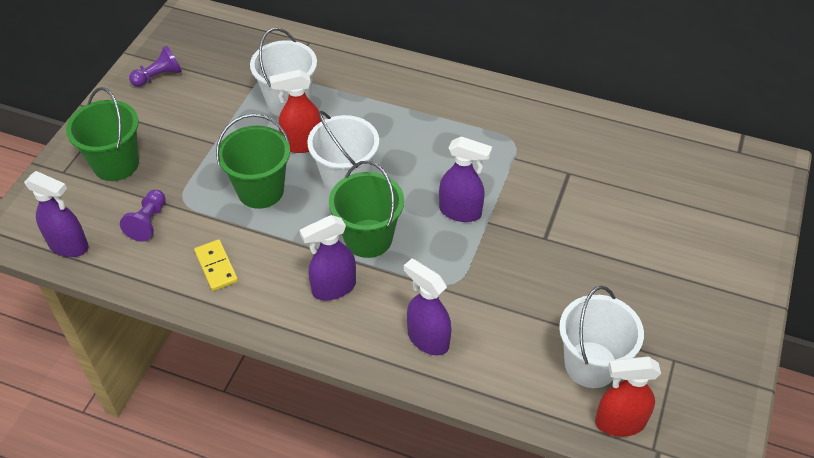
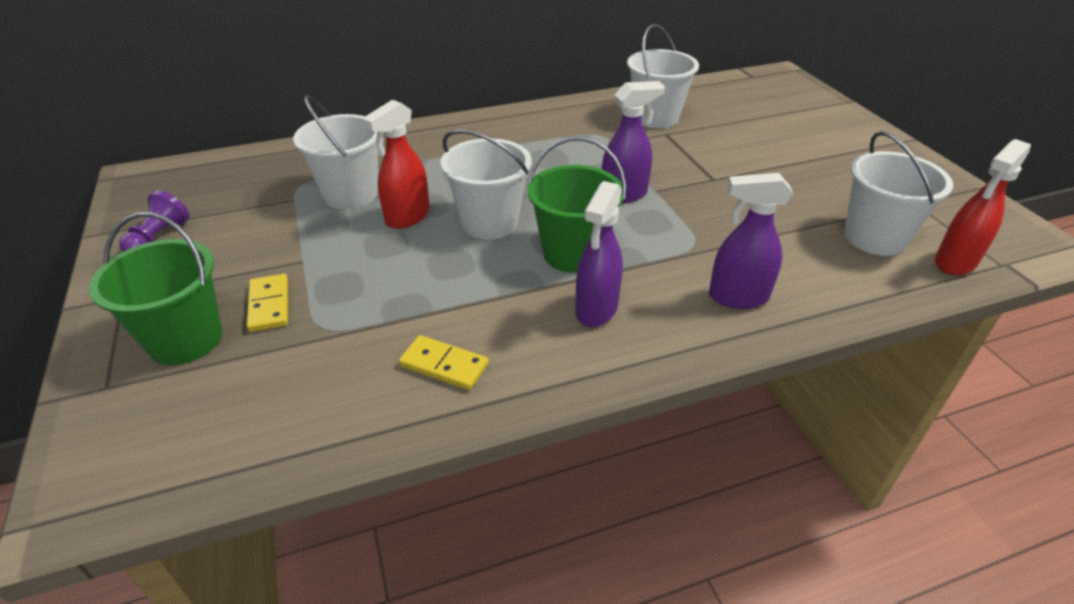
camera: 40 degrees left, 10 degrees down
purple spray bottle [24,171,89,257] -> none
purple pawn [120,190,166,242] -> none
green bucket [216,114,290,209] -> none
none -> yellow domino [247,274,288,332]
none -> white bucket [627,24,699,129]

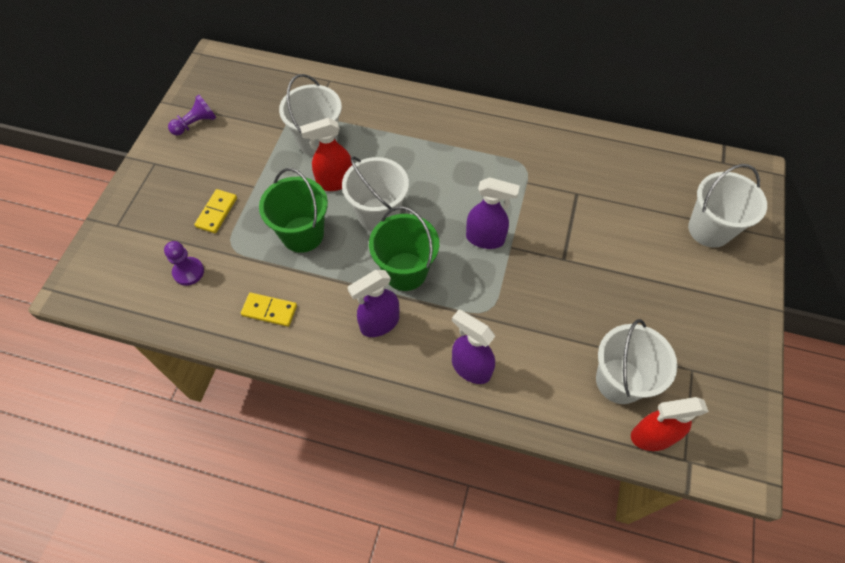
camera: 35 degrees right, 20 degrees up
green bucket [89,212,222,365] -> green bucket moved to [259,168,328,253]
yellow domino [399,335,489,390] -> yellow domino turned 45 degrees counterclockwise [241,293,297,327]
white bucket [627,24,699,129] -> white bucket moved to [688,164,767,248]
none -> purple pawn [164,241,204,286]

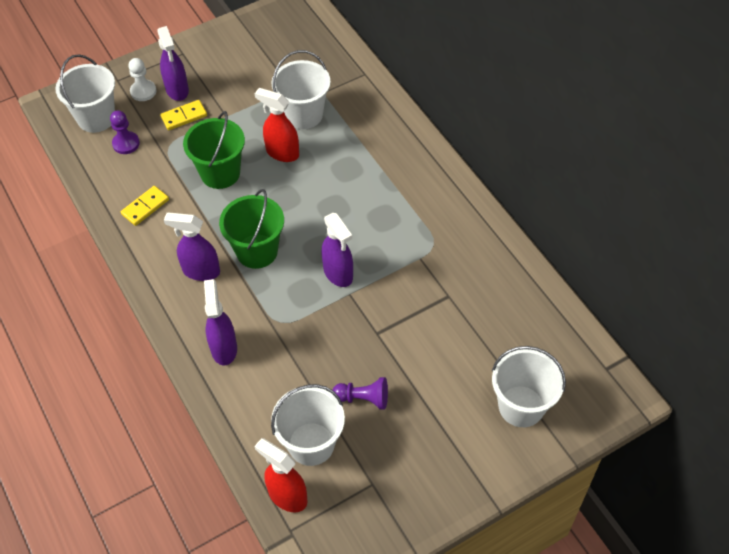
camera: 45 degrees right, 5 degrees down
purple pawn [168,95,216,135] -> purple pawn moved to [332,377,388,410]
yellow domino [241,293,297,327] -> yellow domino turned 75 degrees clockwise [121,186,169,226]
white bucket [342,156,409,232] -> white bucket moved to [55,54,115,133]
none -> white pawn [128,58,156,101]
none -> purple spray bottle [157,26,189,101]

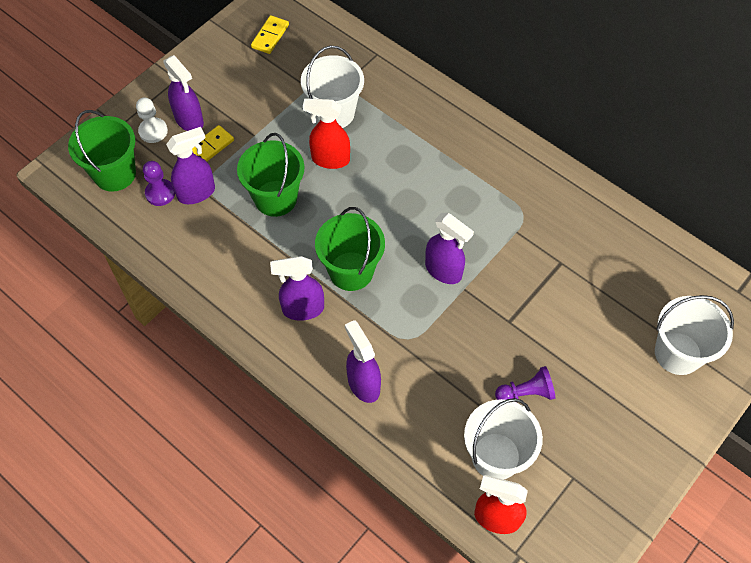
camera: 20 degrees left, 5 degrees up
white bucket [55,54,115,133] -> green bucket [68,110,136,192]
yellow domino [121,186,169,226] -> yellow domino moved to [251,15,289,54]
none -> purple spray bottle [166,127,215,204]

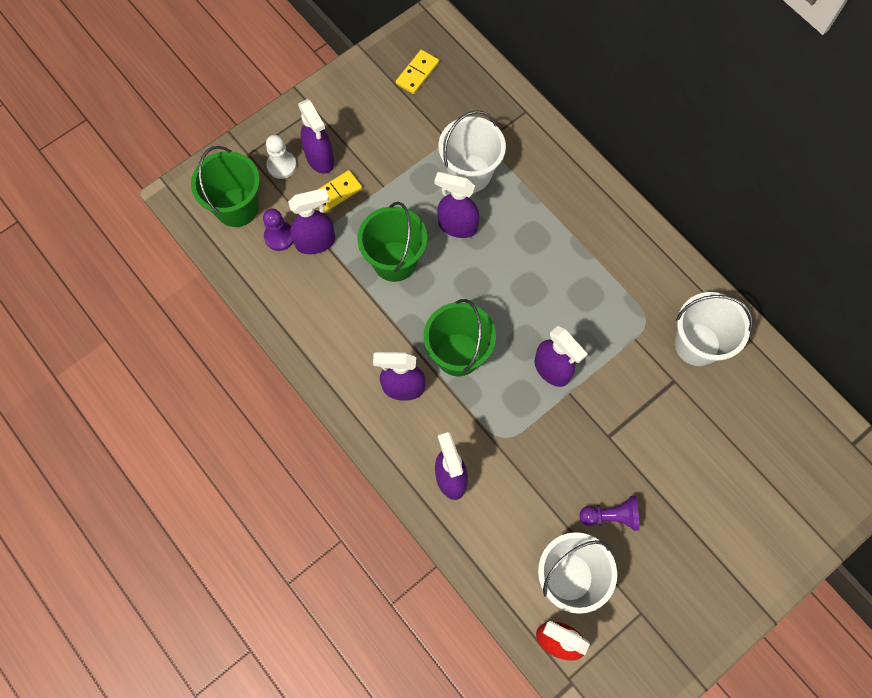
camera: 10 degrees right, 10 degrees up
red spray bottle [303,98,350,169] -> purple spray bottle [434,172,480,238]
white bucket [655,295,734,375] -> white bucket moved to [675,292,753,366]

